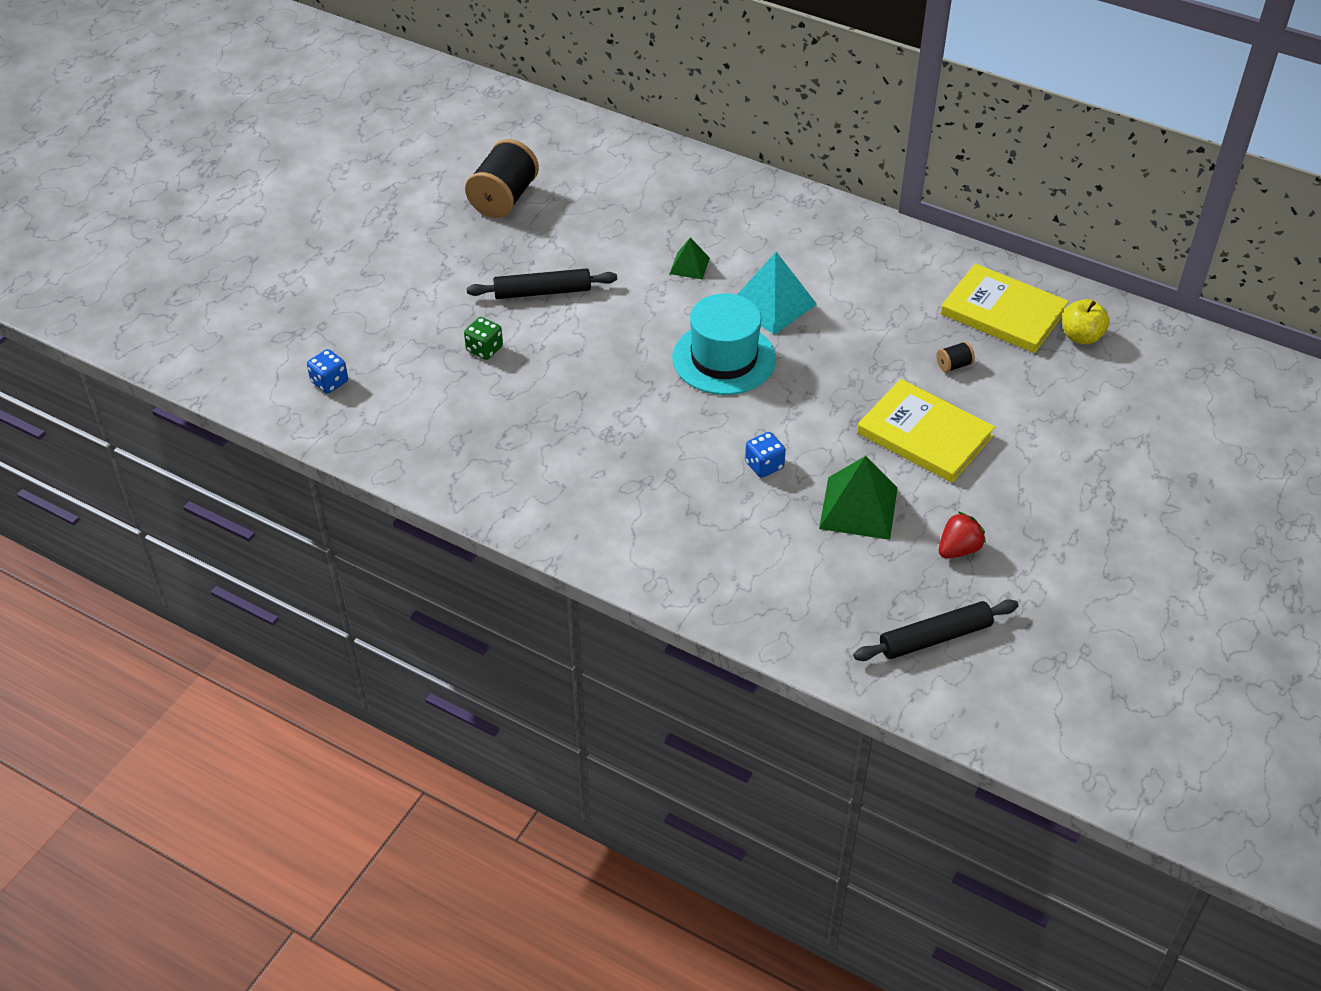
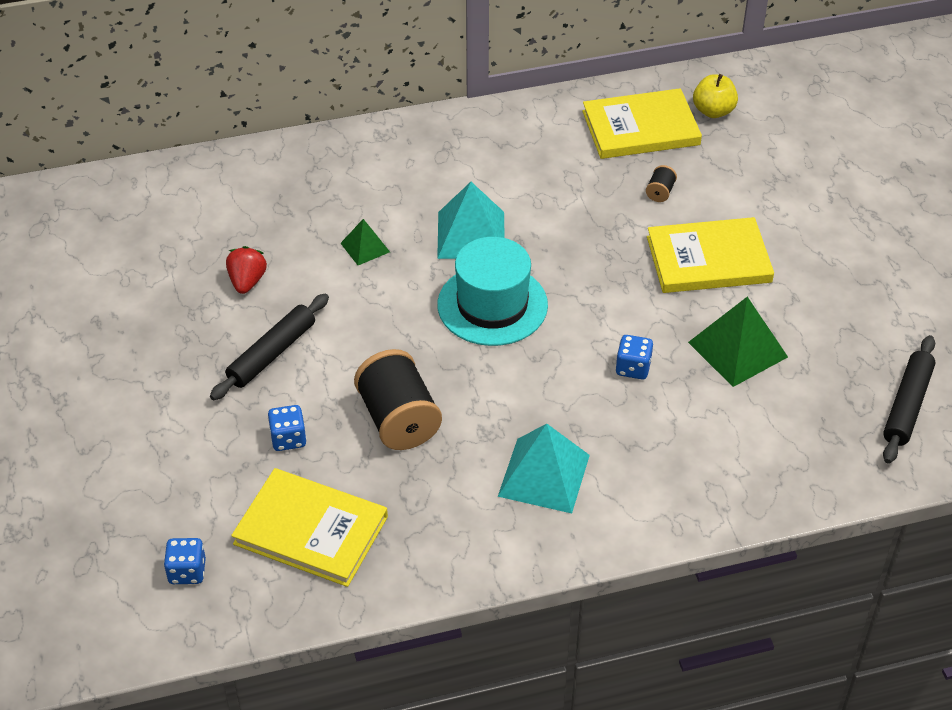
camera: 45 degrees left, 0 degrees up
green dice [464,317,503,360] -> blue dice [268,405,307,451]
black spool [465,139,539,218] -> black spool moved to [354,349,442,450]
red strawberry [939,512,986,558] -> red strawberry moved to [226,246,267,294]
none -> yellow book [231,468,388,587]
none -> turquoise pyramid [498,424,590,514]

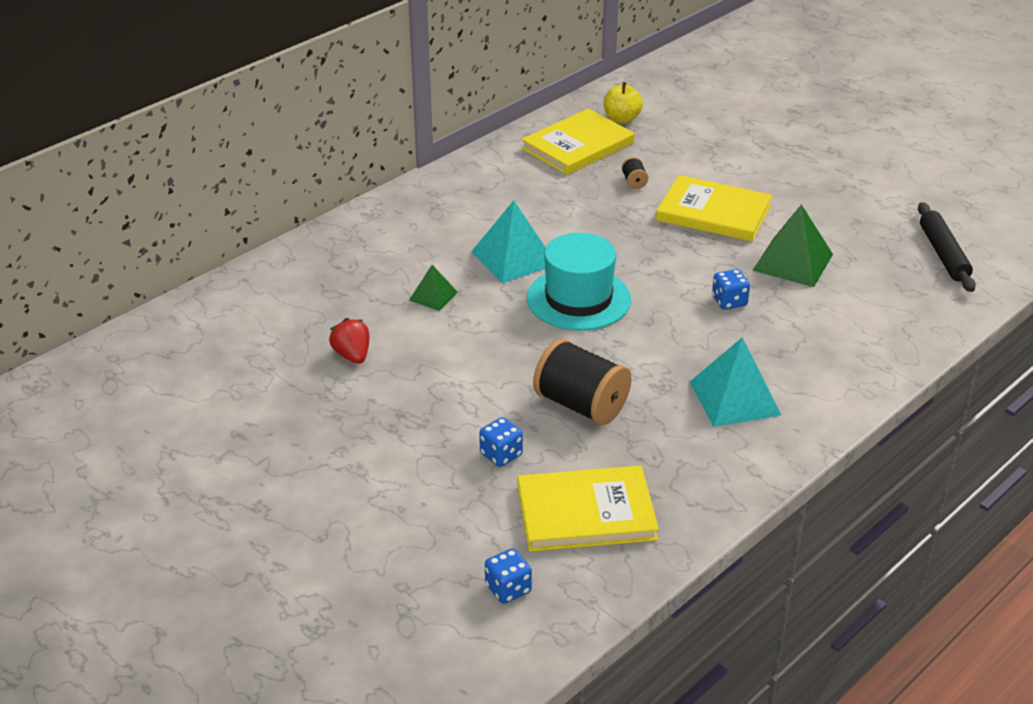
camera: 30 degrees left, 10 degrees down
black rolling pin [210,293,329,400] -> none
yellow book [647,217,774,293] -> yellow book turned 60 degrees clockwise [656,175,772,242]

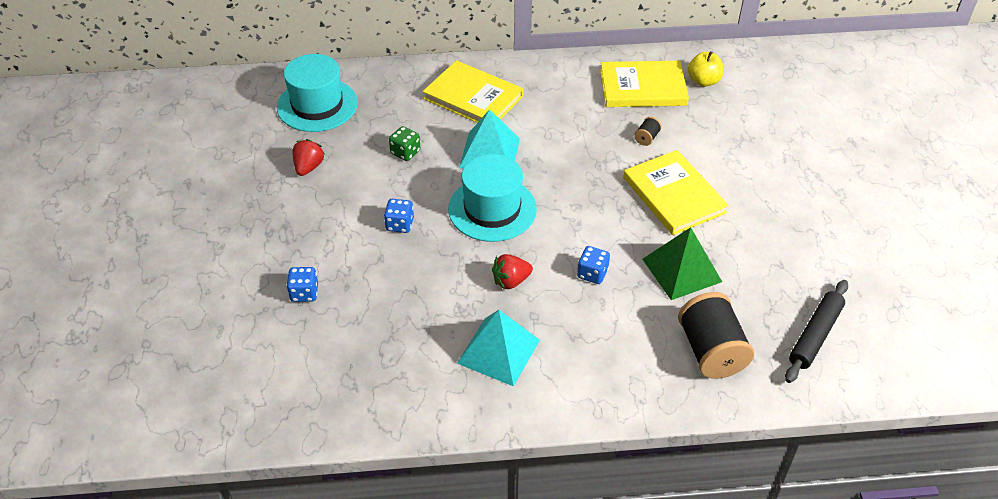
camera: 40 degrees right, 10 degrees up
green pyramid [409,265,458,311] -> green dice [389,126,421,161]
blue dice [485,548,532,604] -> blue dice moved to [384,199,414,233]
yellow book [518,466,659,551] -> yellow book moved to [423,60,523,123]
black spool [533,339,632,425] -> black spool moved to [678,292,754,379]
none -> turquoise hat [277,54,358,132]
none -> red strawberry [492,254,533,290]

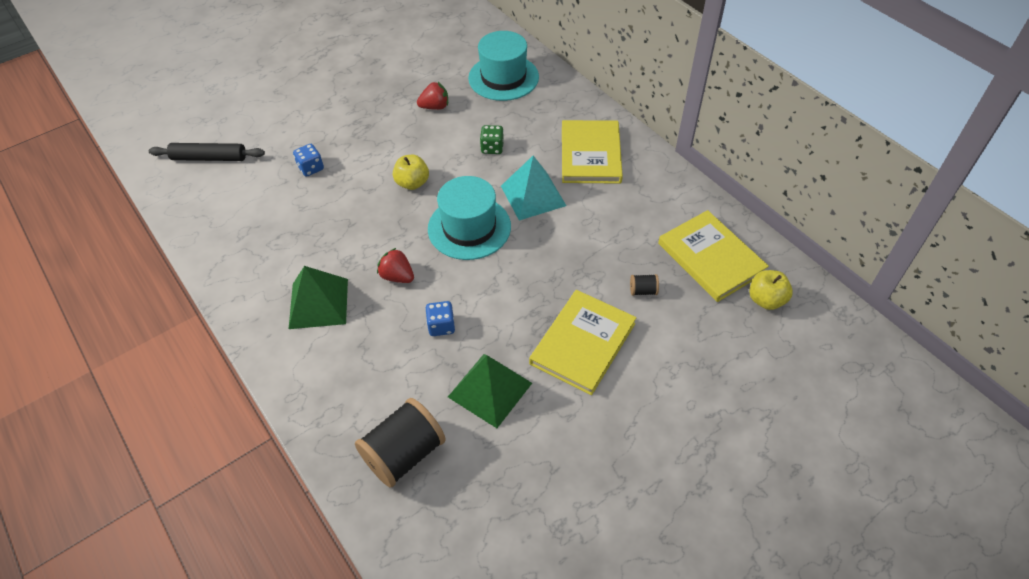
camera: 60 degrees right, 5 degrees up
blue dice [384,199,414,233] -> yellow apple [393,155,429,190]
turquoise pyramid [457,310,540,386] -> green pyramid [289,266,348,329]
black rolling pin [785,280,848,383] -> black rolling pin moved to [149,143,265,161]

